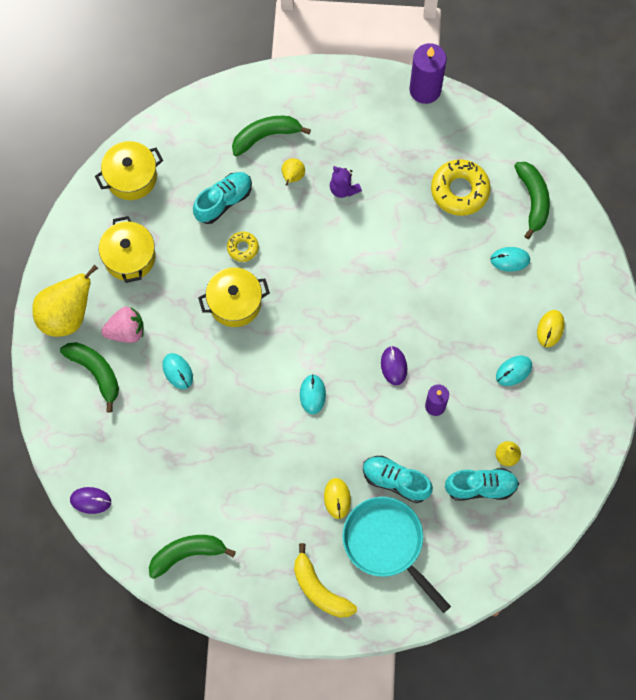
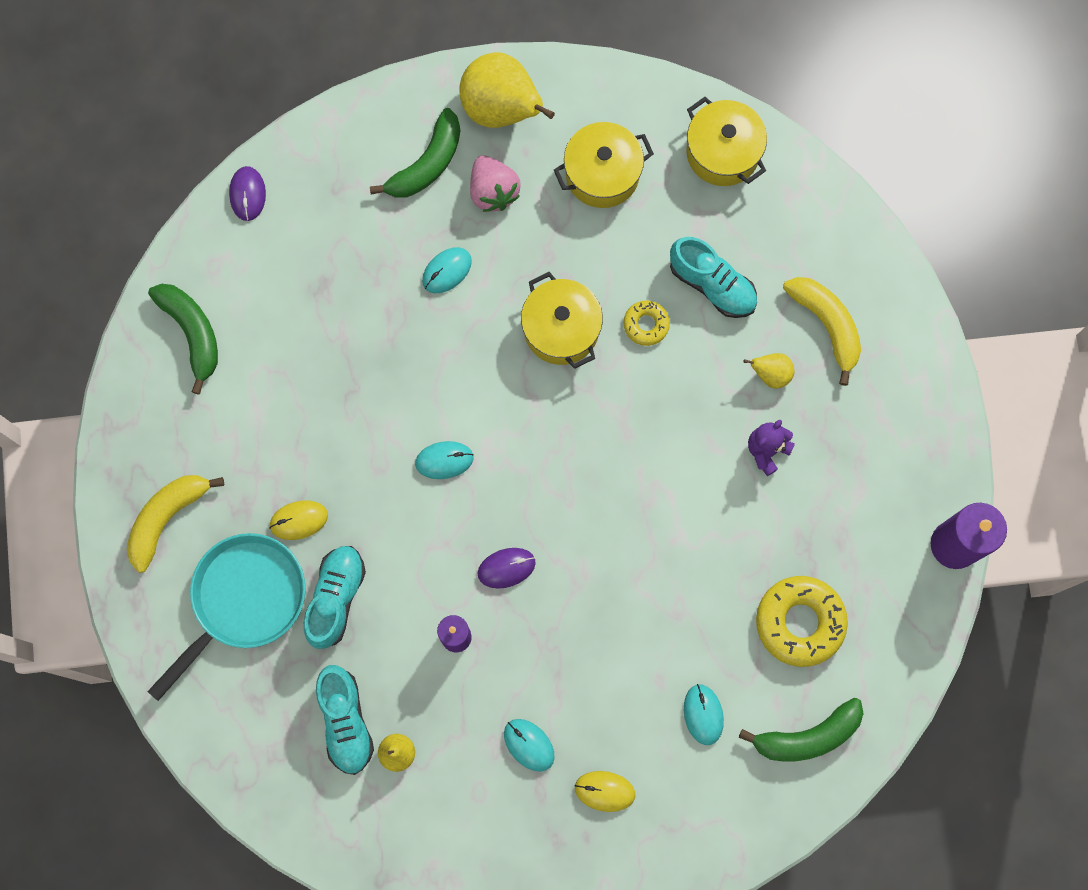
camera: 80 degrees right, 5 degrees up
green banana [232,116,311,157] -> yellow banana [783,277,861,386]

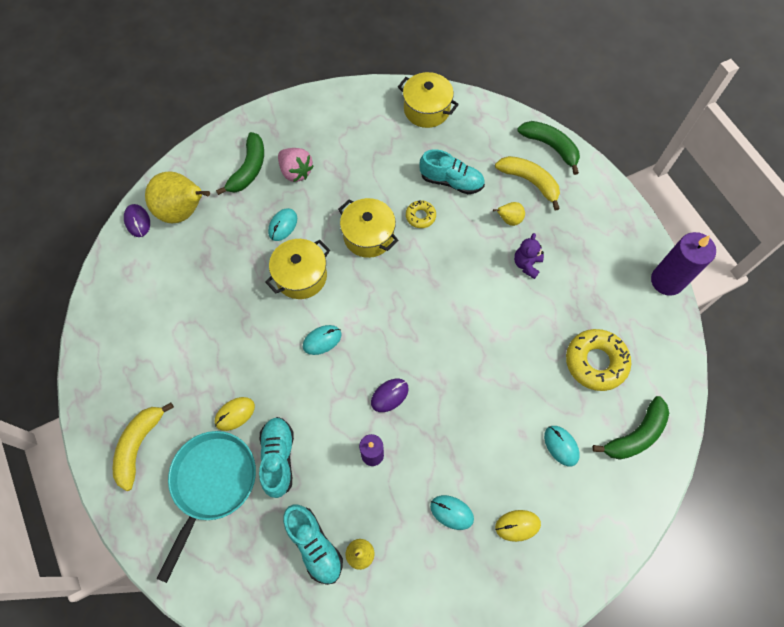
camera: 20 degrees left, 10 degrees down
green banana [148,284,218,395] -> green banana moved to [517,121,580,175]
yellow pear [459,52,555,128] -> yellow pear moved to [145,171,210,224]
yellow pot [554,122,654,208] -> yellow pot moved to [265,239,330,299]

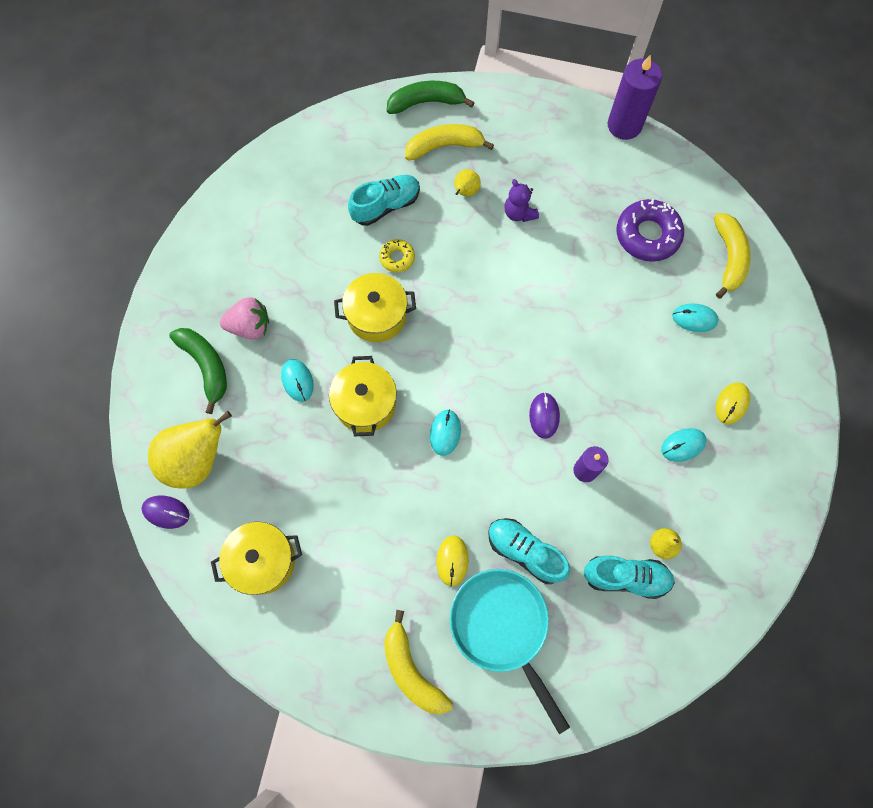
camera: 50 degrees left, 5 degrees up
yellow pot [398,72,459,128] -> yellow pot moved to [211,522,302,595]
yellow donut [566,329,631,391] -> purple donut [617,199,684,262]
green banana [592,396,669,460] -> yellow banana [714,213,751,299]

